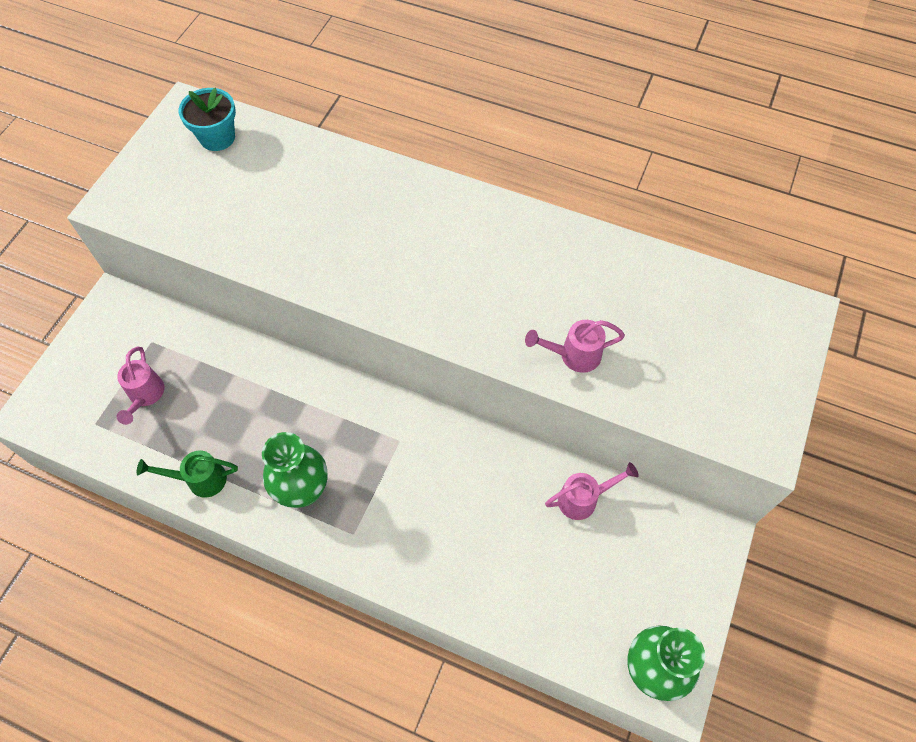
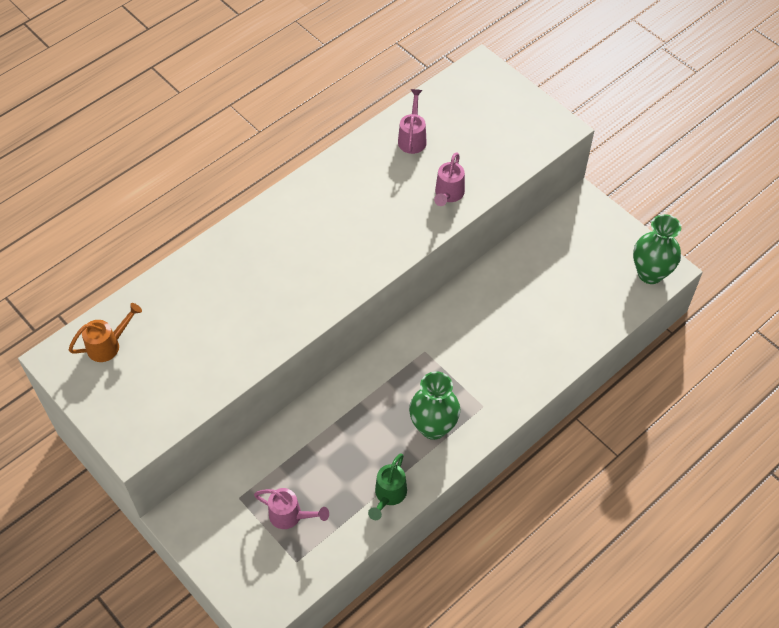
camera: 65 degrees left, 5 degrees down
turquoise flower pot [179,88,236,151] -> orange watering can [69,303,142,362]
pink watering can [545,462,639,520] -> pink watering can moved to [398,89,427,154]

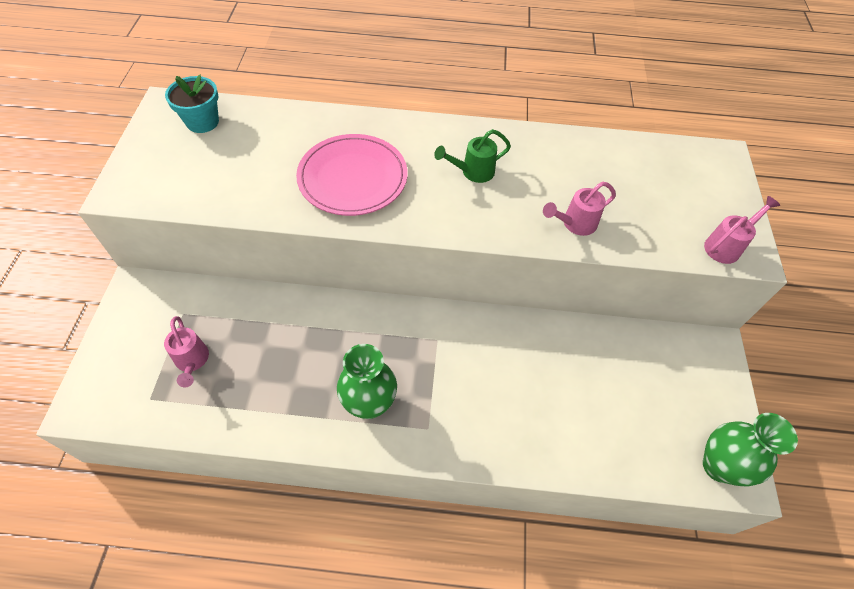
camera: 45 degrees right, 0 degrees up
orange watering can [69,303,142,362] -> turquoise flower pot [165,75,219,133]
green watering can [368,453,407,520] -> green watering can moved to [434,129,511,183]
pink watering can [398,89,427,154] -> pink watering can moved to [704,196,780,264]
none -> pink plate [296,134,408,216]

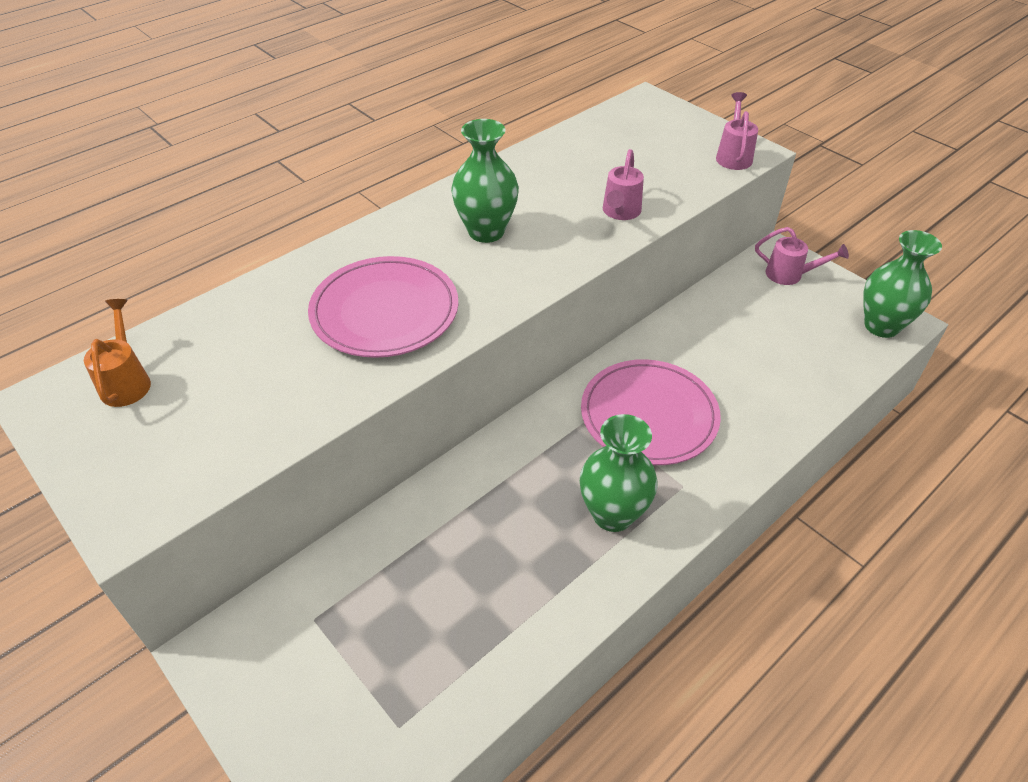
camera: 45 degrees left, 10 degrees down
pink watering can [164,316,209,387] -> pink watering can moved to [755,227,849,285]
turquoise flower pot [165,75,219,133] -> orange watering can [84,299,151,407]
green watering can [434,129,511,183] -> green vase [451,119,519,243]
none -> pink plate [581,359,721,465]

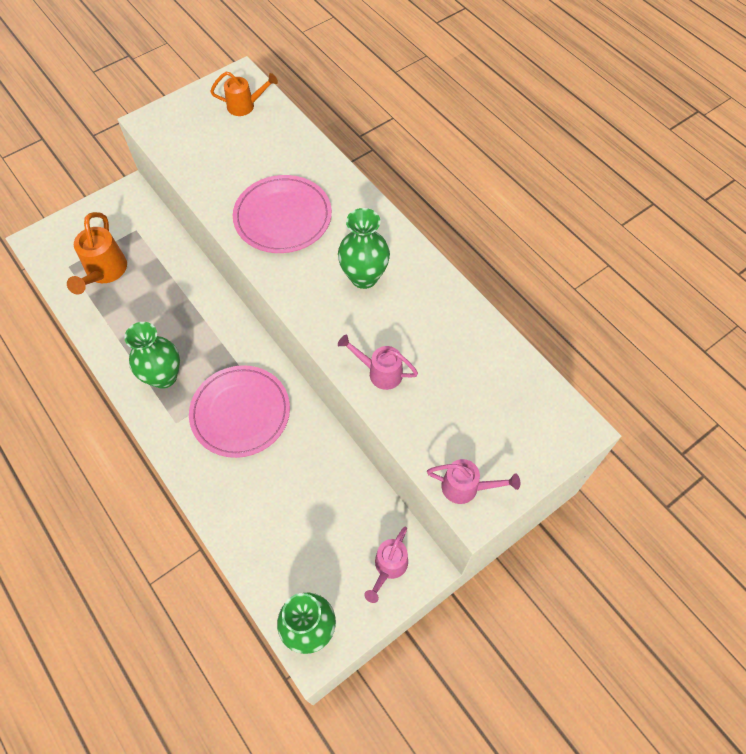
camera: 95 degrees right, 15 degrees up
none -> orange watering can [67,212,127,295]

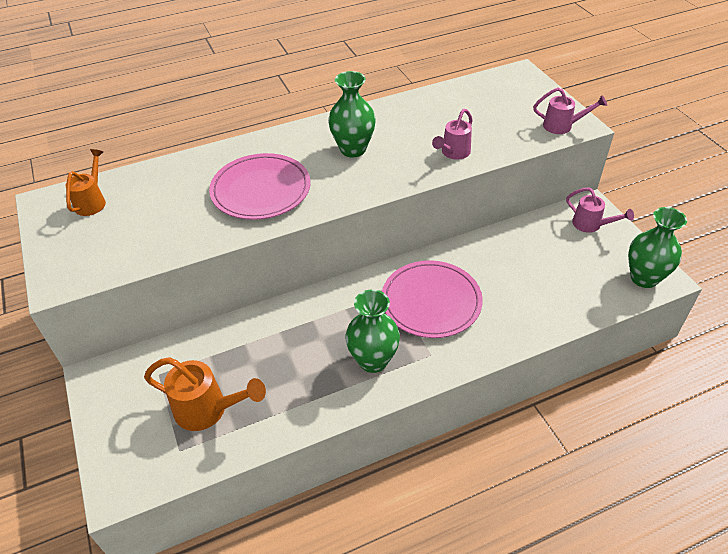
camera: 75 degrees left, 15 degrees down
pink watering can [427,459,520,504] -> pink watering can turned 75 degrees clockwise [533,88,607,134]

